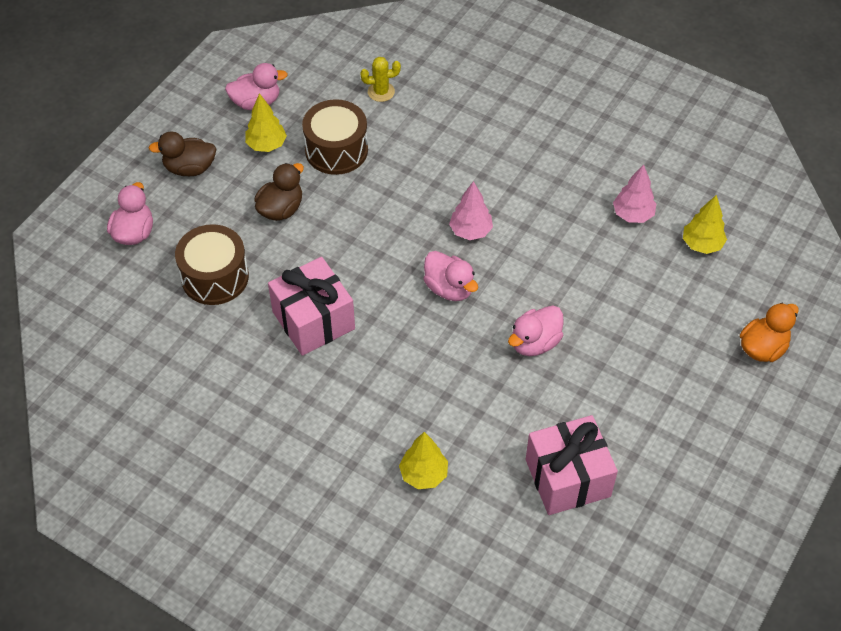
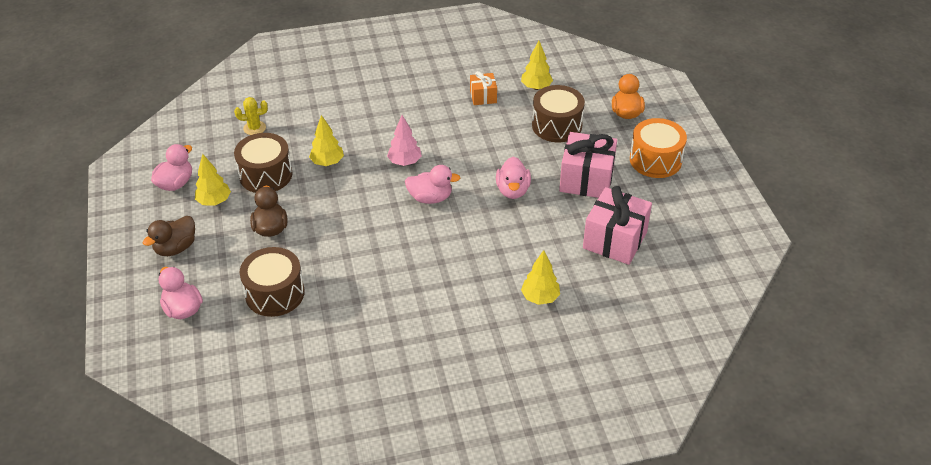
camera: 45 degrees left, 10 degrees down
pink gift [268,257,355,356] -> pink gift moved to [559,132,617,198]
yellow cactus [360,57,401,102] -> yellow cactus turned 45 degrees clockwise [234,97,268,135]
pink tree [613,164,656,223] -> orange gift [470,71,497,105]
none -> yellow tree [309,115,344,166]
none -> brown drum [532,85,585,142]
none -> orange drum [630,118,687,178]

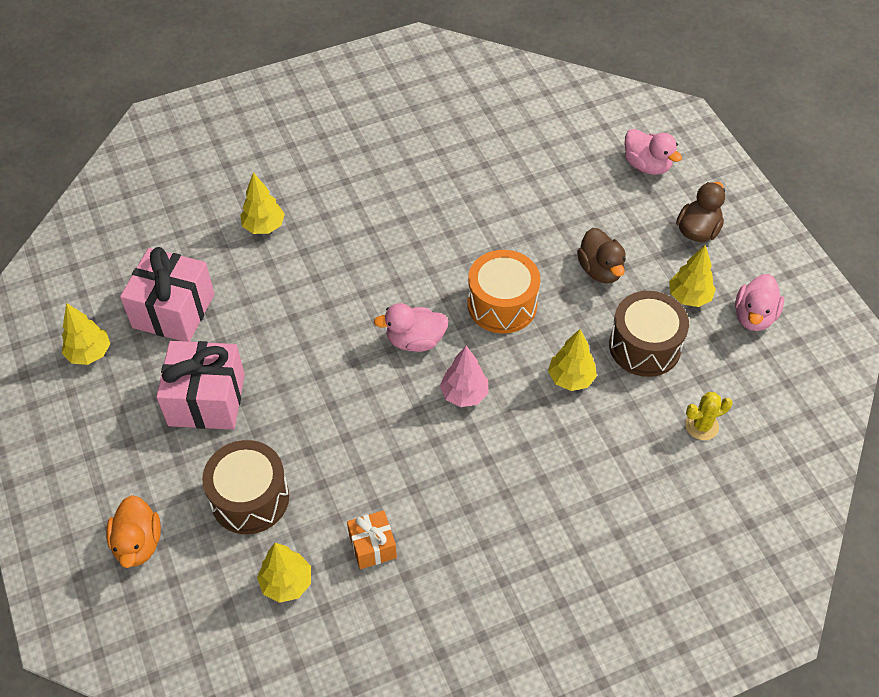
camera: 170 degrees right, 10 degrees up
brown drum [240,247,305,317] -> none
pink duck [496,156,531,199] -> none
orange drum [630,118,687,178] -> orange drum moved to [467,250,540,333]
none -> yellow tree [62,303,110,365]

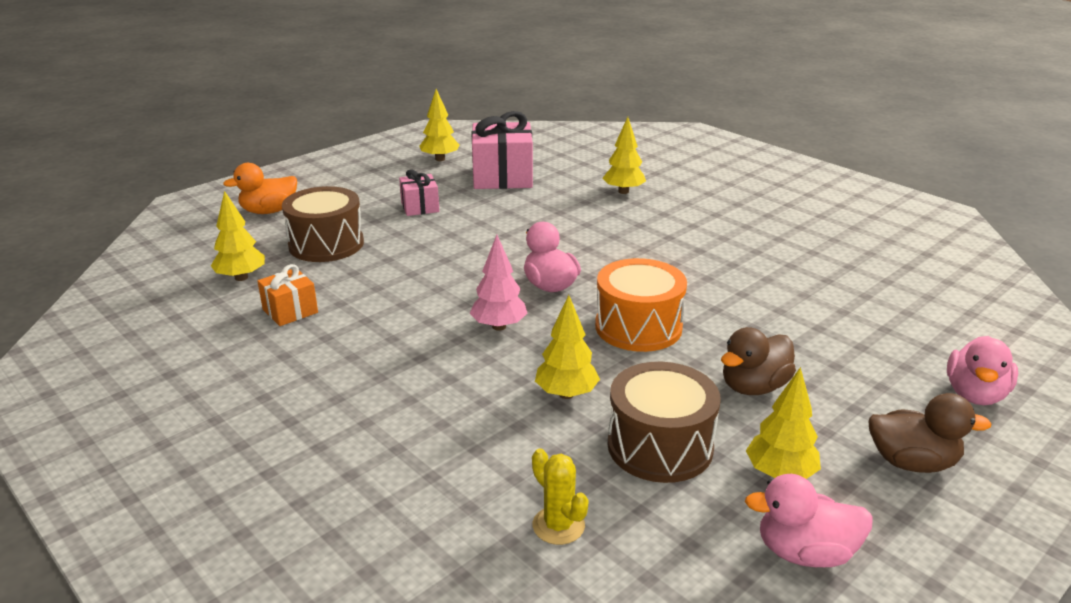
camera: 70 degrees right, 25 degrees down
pink gift [156,341,245,430] -> pink gift [399,169,439,216], size x0.54

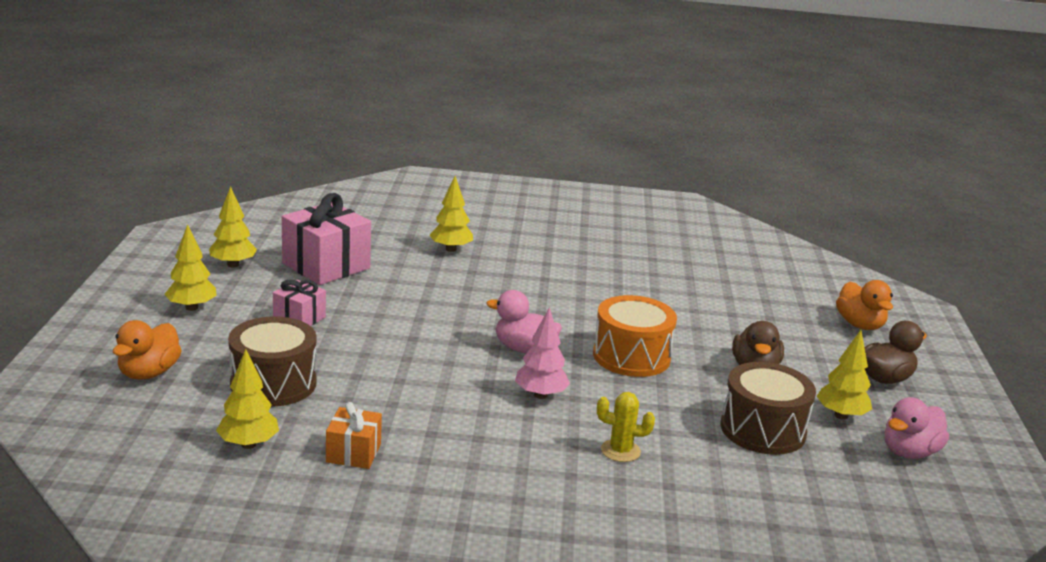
camera: 45 degrees left, 5 degrees down
yellow cactus [532,449,589,545] -> yellow cactus moved to [597,392,655,462]
yellow tree [535,295,600,399] -> yellow tree moved to [164,224,217,311]
pink duck [947,336,1018,405] -> orange duck [836,280,893,330]

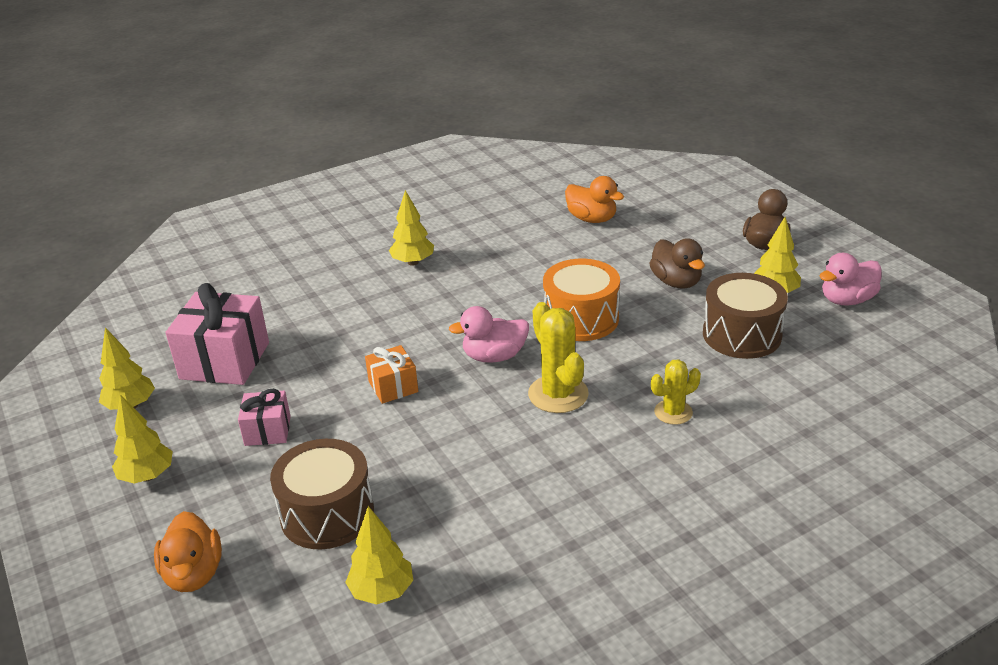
camera: 30 degrees left, 10 degrees up
orange gift [326,402,382,469] -> orange gift moved to [365,345,418,404]
yellow tree [429,176,473,252] -> yellow tree moved to [389,190,434,266]
pink tree [515,307,570,399] -> yellow cactus [528,302,589,413]
orange duck [836,280,893,330] -> orange duck moved to [565,176,624,223]
pink duck [885,397,949,459] -> pink duck turned 45 degrees clockwise [819,253,882,305]

